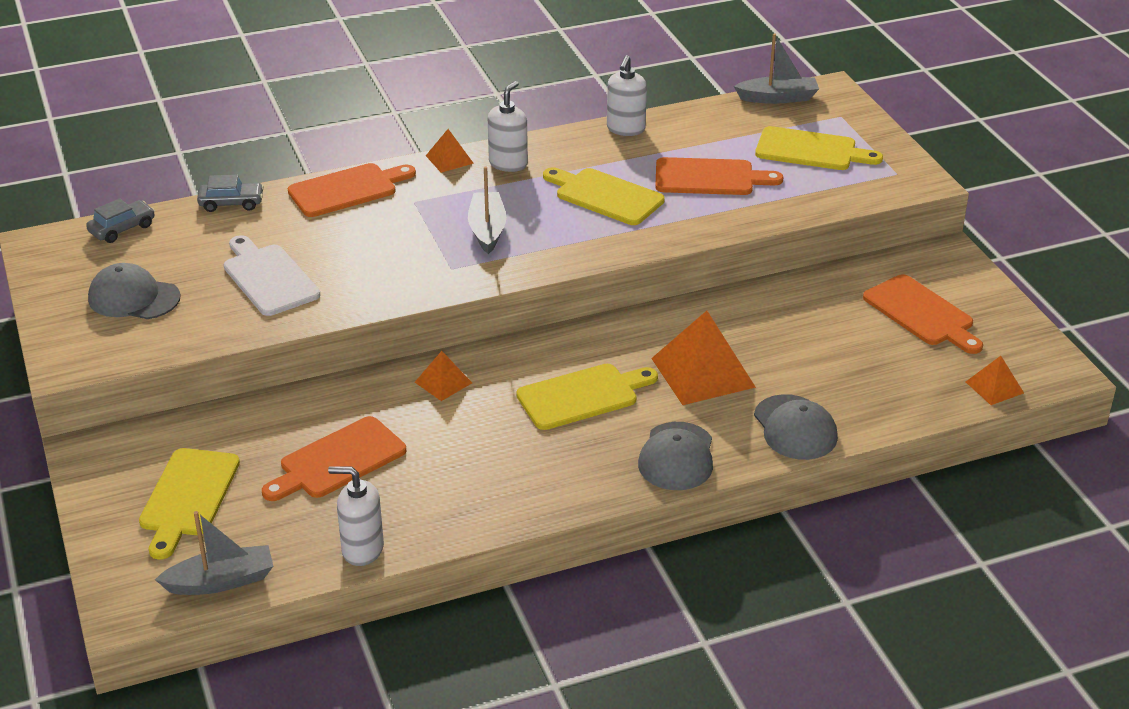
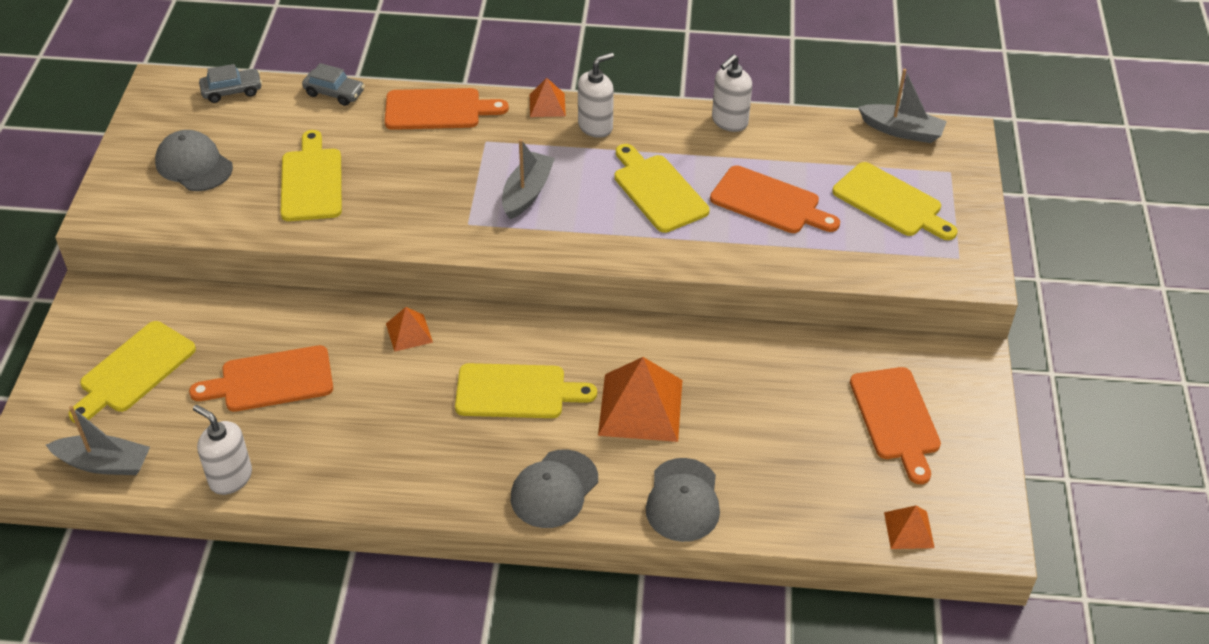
camera: 25 degrees right, 10 degrees up
white cutting board [224,235,320,316] -> yellow cutting board [281,130,342,221]

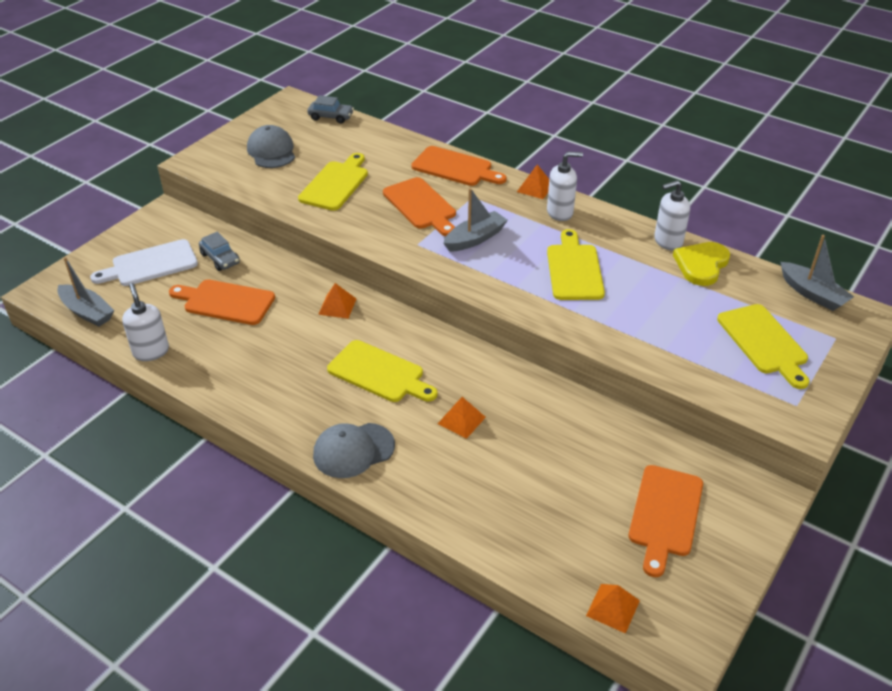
camera: 30 degrees right, 5 degrees down
yellow cutting board [69,321,196,423] -> white cutting board [90,239,198,286]
grey car [302,63,365,106] -> grey car moved to [199,232,240,271]
orange pyramid [598,357,682,442] -> orange pyramid [438,397,486,439], size x0.52
grey cap [646,458,720,542] -> none
orange cutting board [710,165,840,233] -> orange cutting board moved to [383,177,456,236]
none -> yellow heart [673,242,730,286]

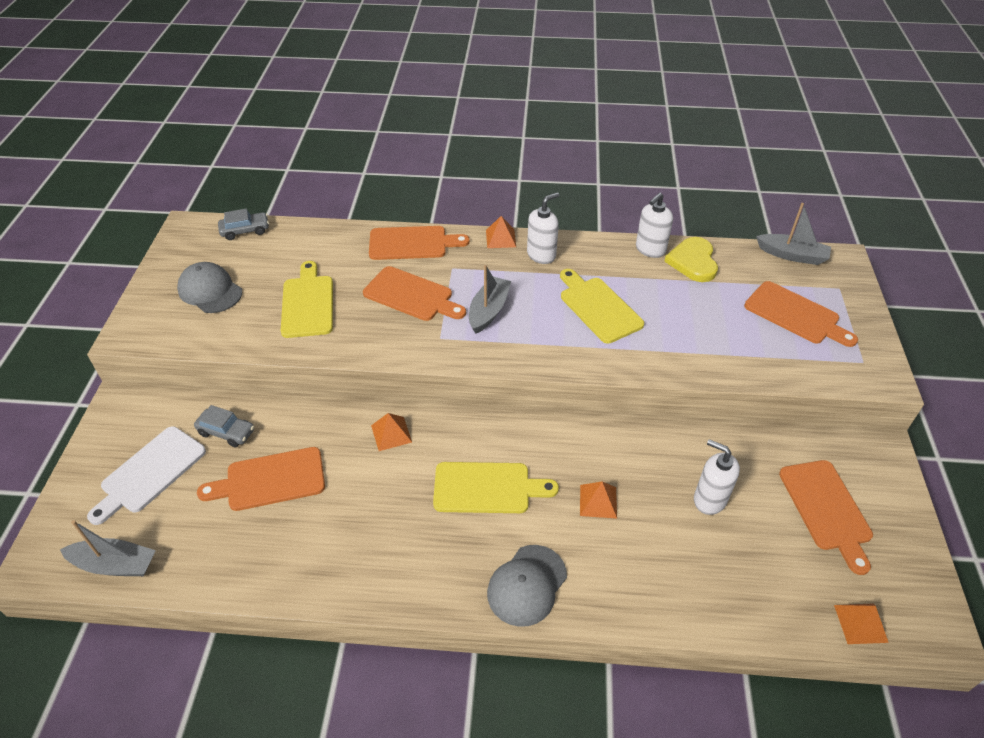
camera: 30 degrees left, 5 degrees up
white soap dispenser [122,283,169,361] -> white soap dispenser moved to [694,439,740,515]
yellow cutting board [717,304,809,389] -> orange cutting board [744,281,858,347]

